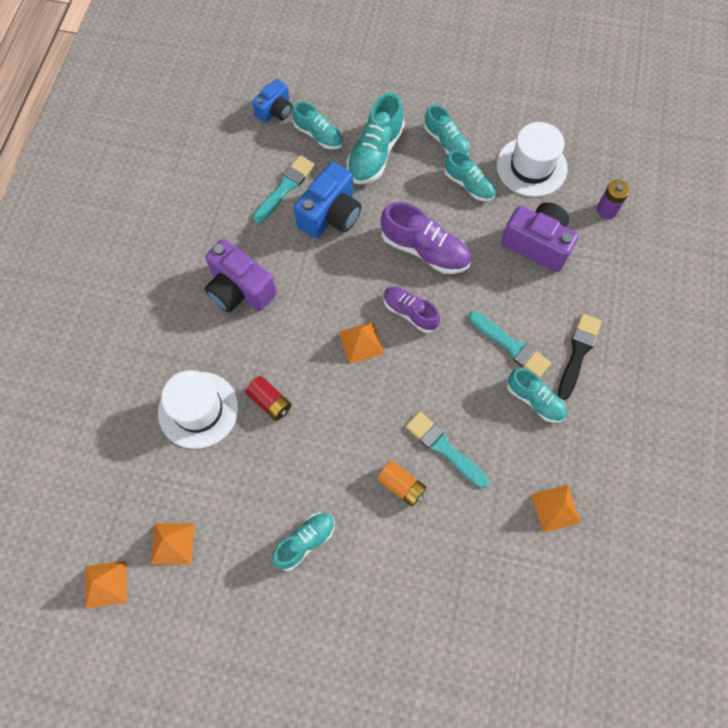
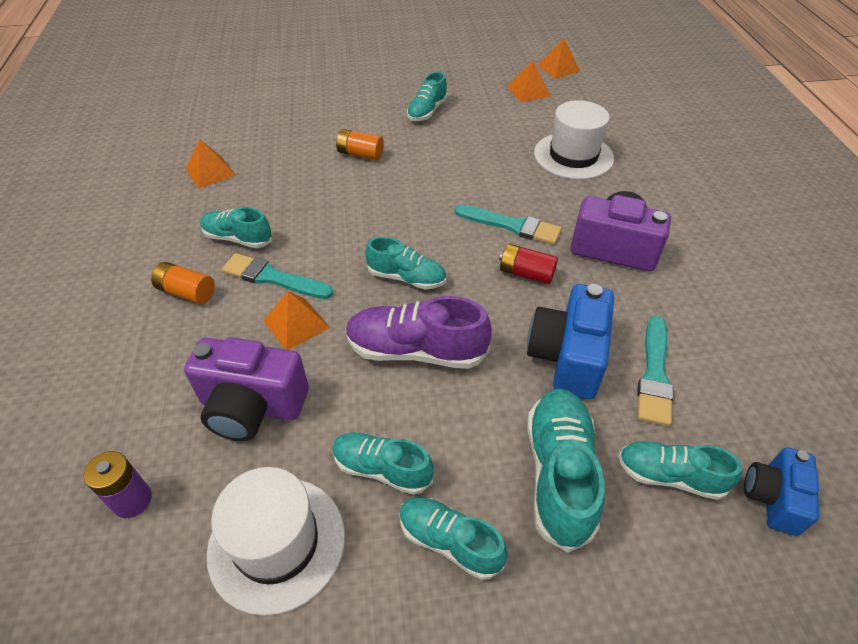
camera: 160 degrees right, 20 degrees down
red battery [245,376,292,421] -> red battery moved to [499,244,558,284]
orange pyramid [339,322,384,364] -> orange pyramid moved to [263,291,330,350]
purple shoe [384,286,440,333] -> turquoise shoe [365,237,446,289]
turquoise brush [406,411,489,488] -> turquoise brush moved to [455,204,562,245]
black brush [558,313,602,400] -> orange battery [151,262,215,304]

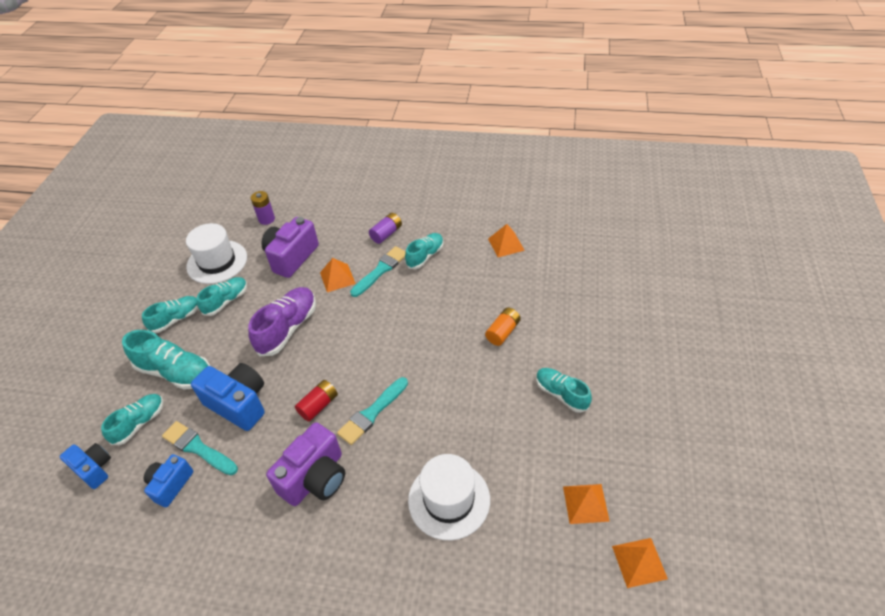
camera: 110 degrees right, 0 degrees up
orange battery [151,262,215,304] -> purple battery [369,213,402,244]
turquoise shoe [365,237,446,289] -> none
none -> blue camera [144,454,193,507]

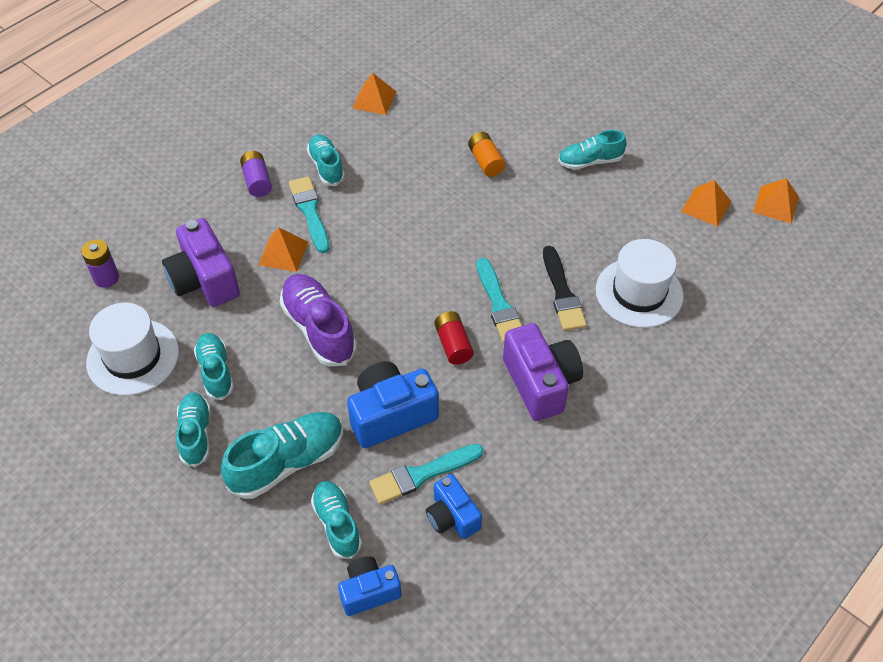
camera: 60 degrees left, 5 degrees up
none -> black brush [543,246,587,331]

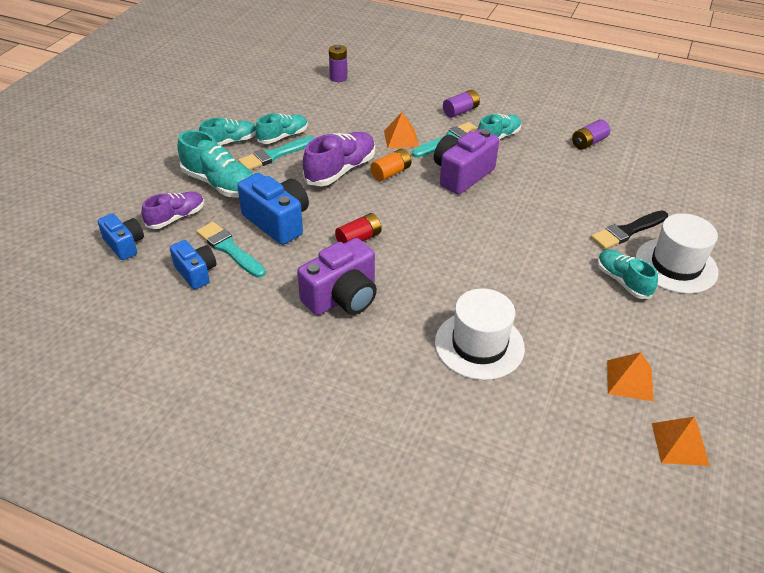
camera: 70 degrees right, 10 degrees down
white hat [86,303,179,396] -> white hat moved to [636,213,719,294]
purple camera [162,218,240,307] -> purple camera moved to [434,129,499,195]
turquoise shoe [311,481,362,559] -> purple shoe [142,192,204,229]
orange pyramid [352,73,397,115] -> purple battery [572,119,610,150]
blue camera [426,474,482,539] -> blue camera turned 105 degrees clockwise [170,240,216,290]
orange battery [468,132,505,177] -> orange battery moved to [370,149,411,181]
turquoise brush [477,258,522,343] -> turquoise brush moved to [238,136,315,170]
black brush [543,246,587,331] -> black brush moved to [591,211,668,249]

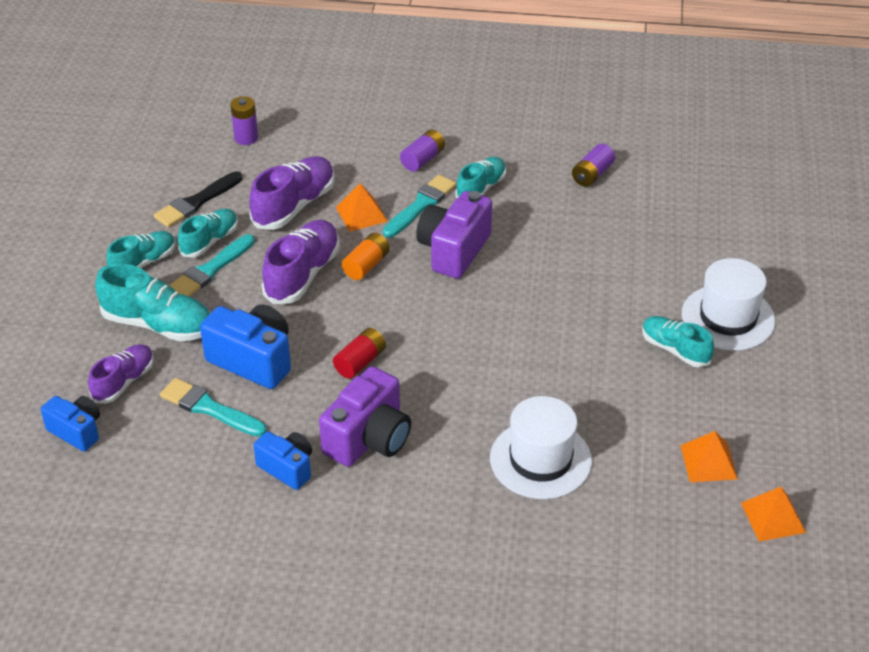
camera: 15 degrees left, 0 degrees up
blue camera [170,240,216,290] -> blue camera moved to [254,431,312,490]
black brush [591,211,668,249] -> black brush moved to [154,171,242,228]
none -> purple shoe [249,156,335,230]

